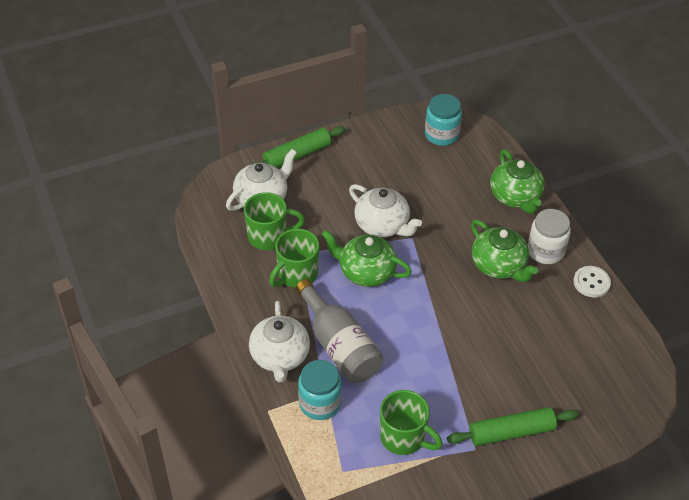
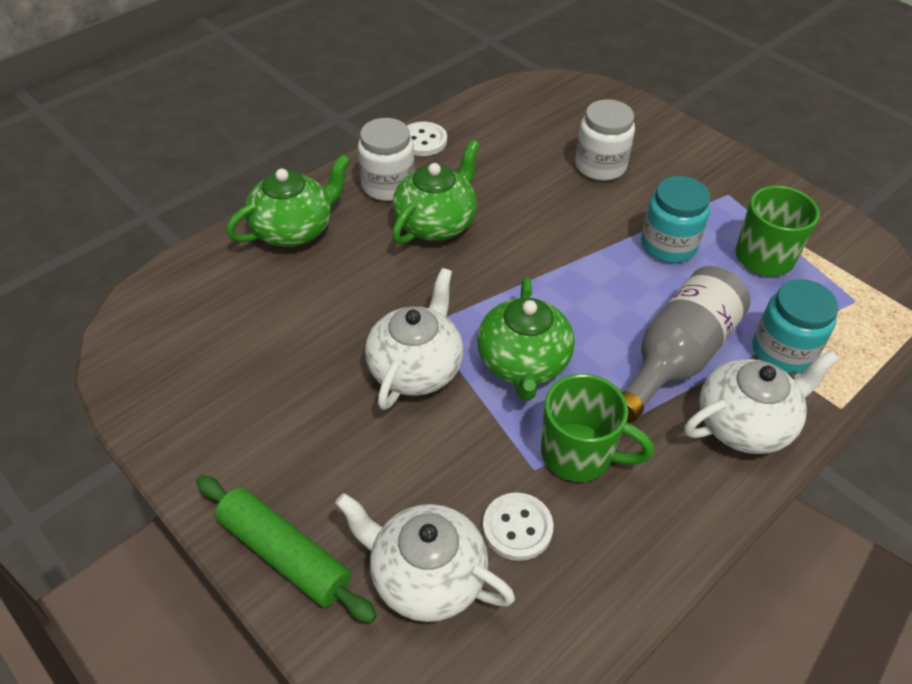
camera: 110 degrees left, 0 degrees up
green mug [244,192,305,250] -> white button [483,492,553,561]
turquoise jar [425,94,462,146] -> turquoise jar moved to [641,176,710,263]
green rolling pin [447,407,578,446] -> none
none -> white jar [575,99,635,181]

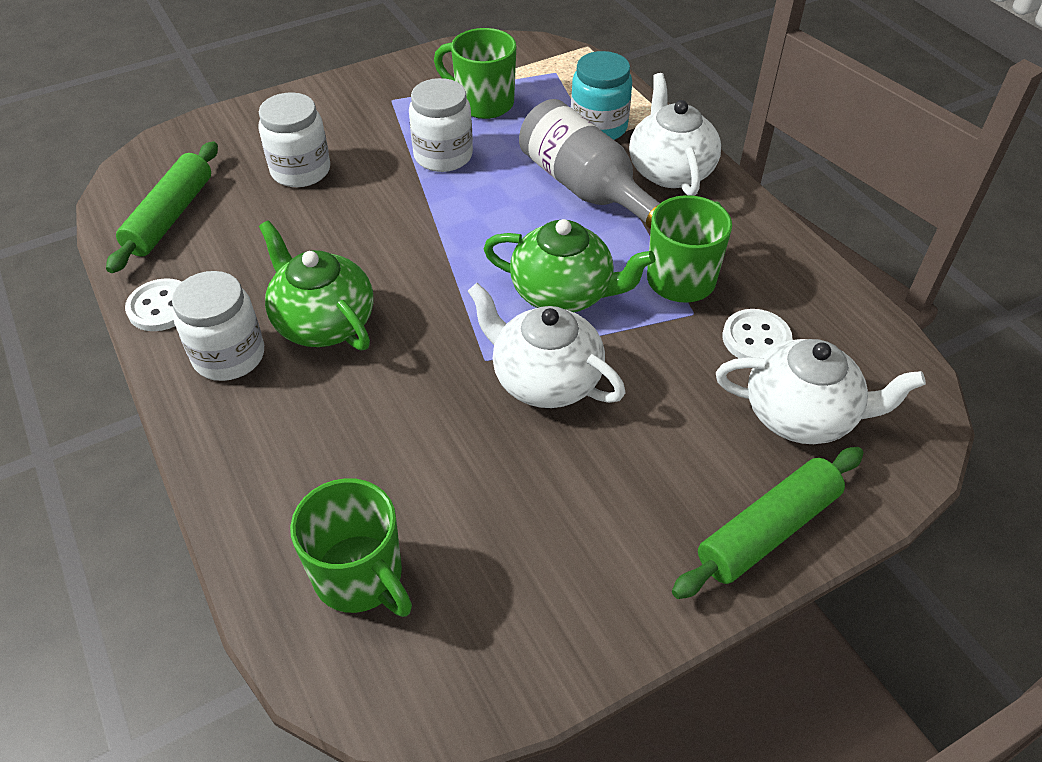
camera: 75 degrees left, 0 degrees up
green teapot [226,154,351,247] -> none
white teapot [335,493,515,622] -> white teapot turned 120 degrees counterclockwise [716,339,926,444]
turquoise jar [641,176,710,263] -> white jar [409,78,473,172]
none -> green rolling pin [106,141,218,273]
none -> green mug [290,478,412,617]

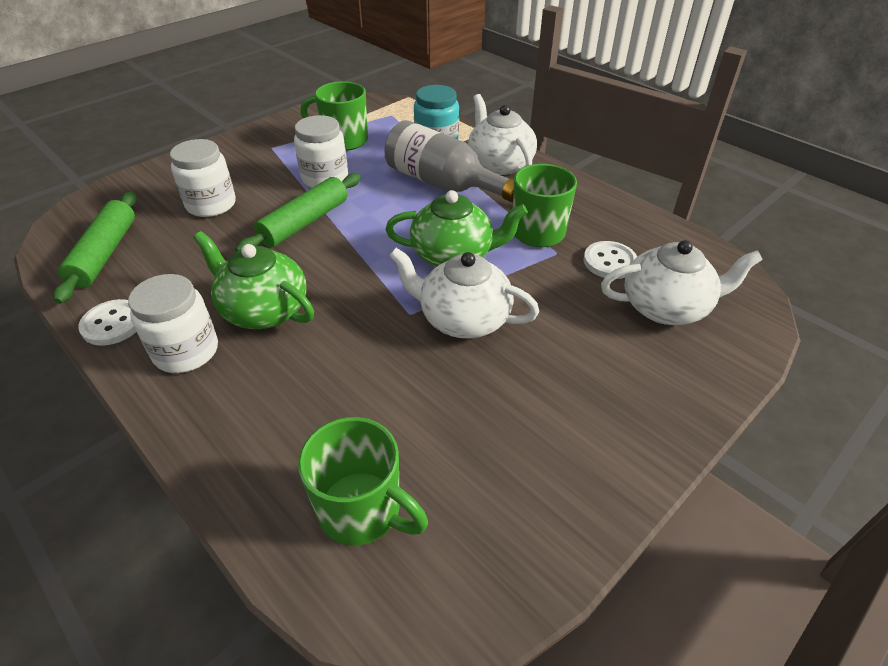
camera: 15 degrees left, 5 degrees down
green rolling pin [672,447,863,599] -> green rolling pin moved to [235,173,361,251]

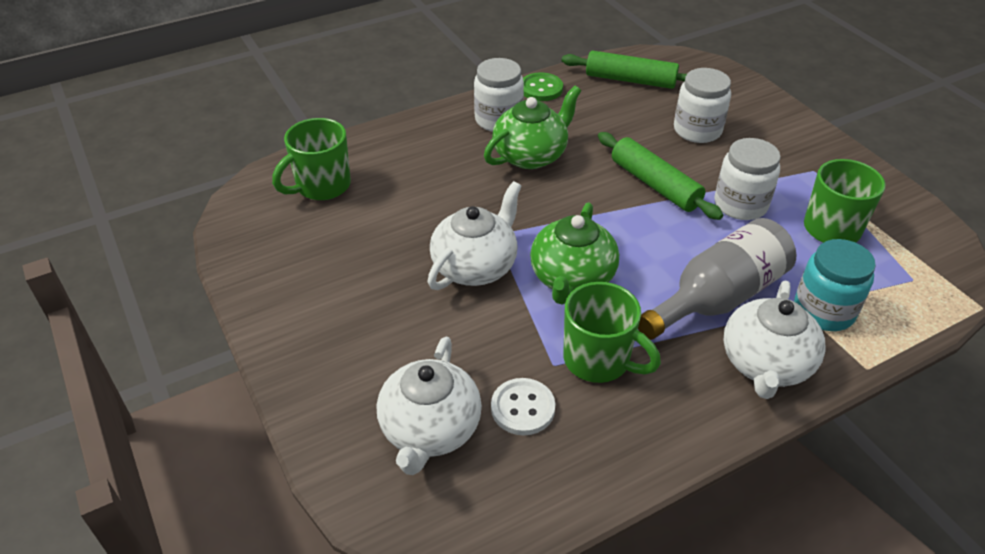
camera: 105 degrees right, 0 degrees up
white button [78,299,137,346] -> green button [523,72,563,101]
white teapot [468,94,537,175] -> white teapot turned 120 degrees clockwise [724,281,826,399]

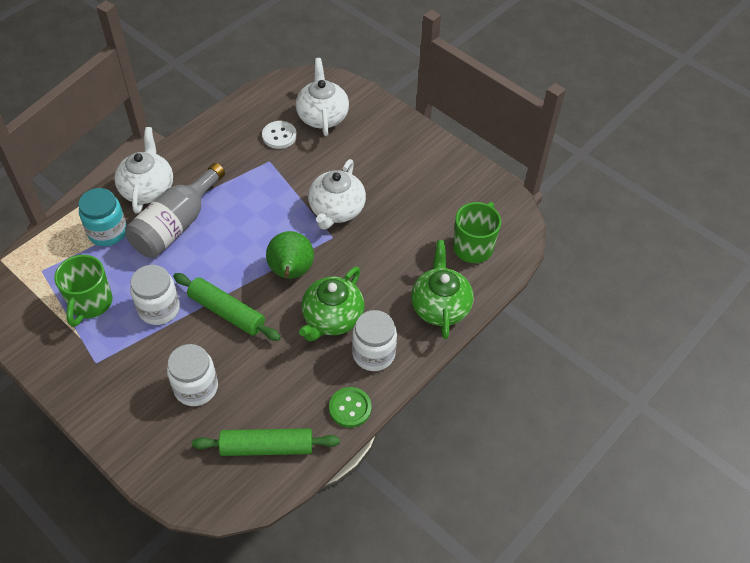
camera: 160 degrees right, 10 degrees up
green teapot [530,202,619,304] -> green teapot moved to [411,240,474,339]
green mug [563,282,661,383] -> none
none -> green pear [266,231,314,278]

